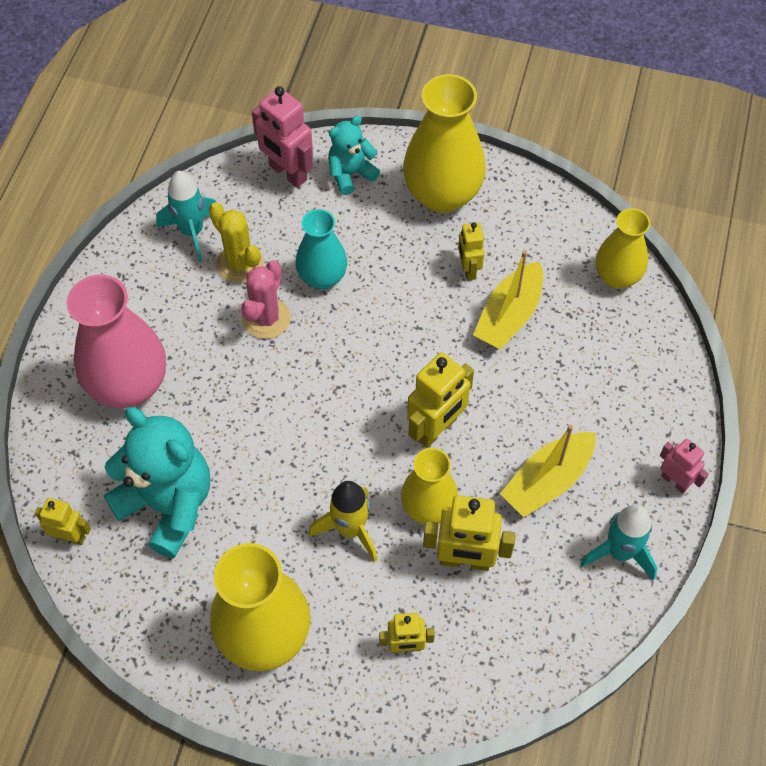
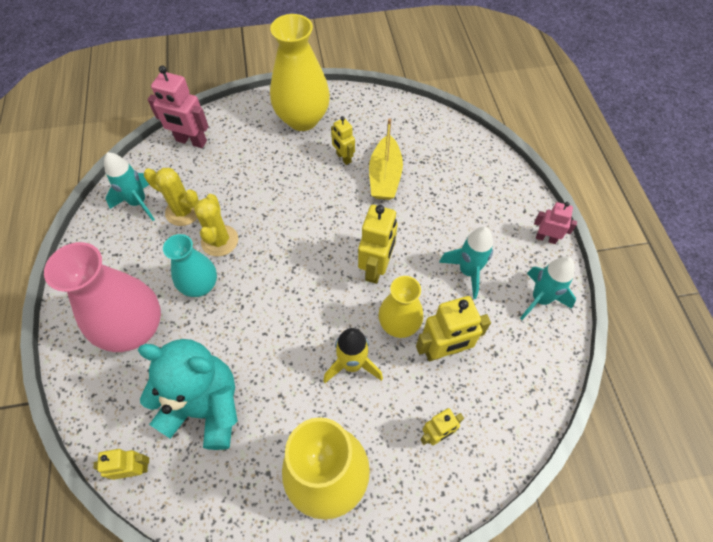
camera: 25 degrees left, 0 degrees up
pink cactus [241,260,290,339] -> yellow cactus [194,194,238,257]
turquoise vase [296,209,347,290] -> turquoise vase moved to [163,234,217,297]
turquoise teddy bear [328,116,380,195] -> none
yellow boat [500,425,596,517] -> turquoise rocket [439,227,493,299]
yellow vase [596,208,650,289] -> none

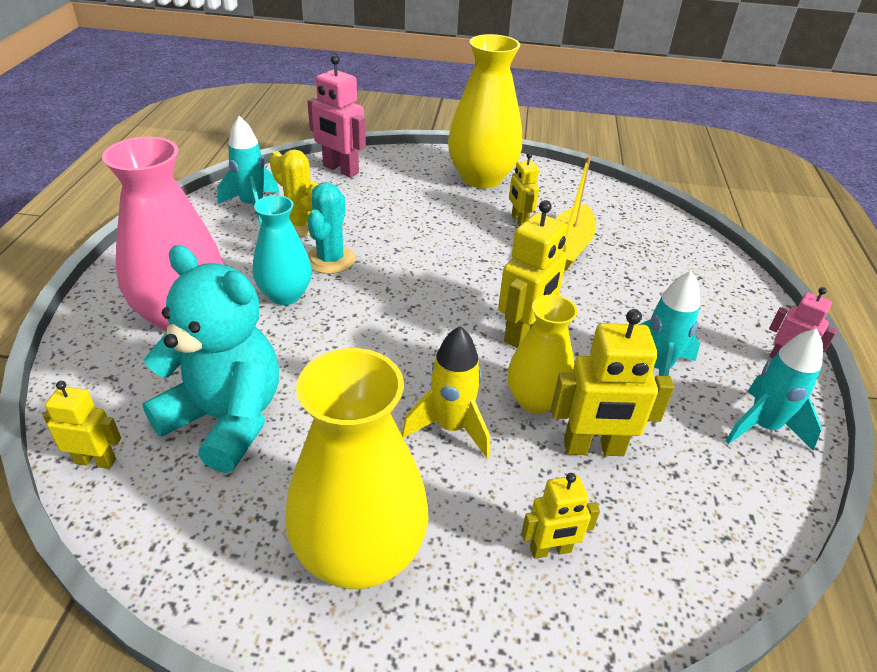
camera: 15 degrees right, 20 degrees down
yellow cactus [194,194,238,257] -> turquoise cactus [308,182,355,274]

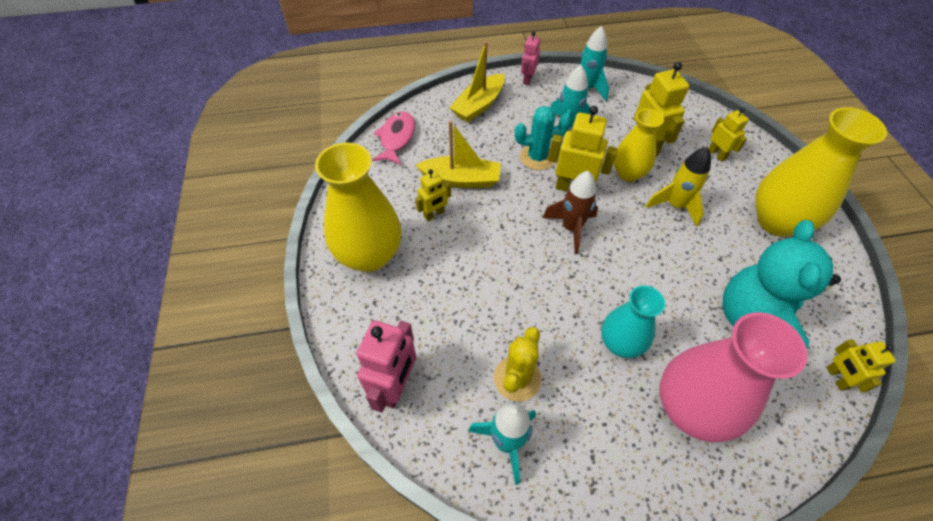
camera: 105 degrees left, 15 degrees up
turquoise cactus [308,182,355,274] -> turquoise cactus moved to [515,106,572,170]
none -> pink fish [372,111,415,165]
none -> yellow boat [449,41,505,122]
none -> brown rocket [543,171,598,254]

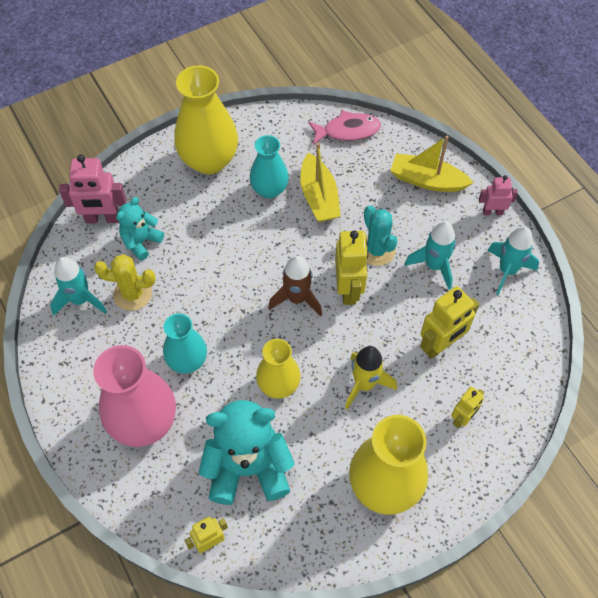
camera: 70 degrees right, 5 degrees up
yellow robot [415,169,451,221] -> turquoise vase [250,135,289,199]
yellow vase [614,109,664,182] -> yellow vase moved to [256,339,301,399]
none -> turquoise teddy bear [116,197,164,261]

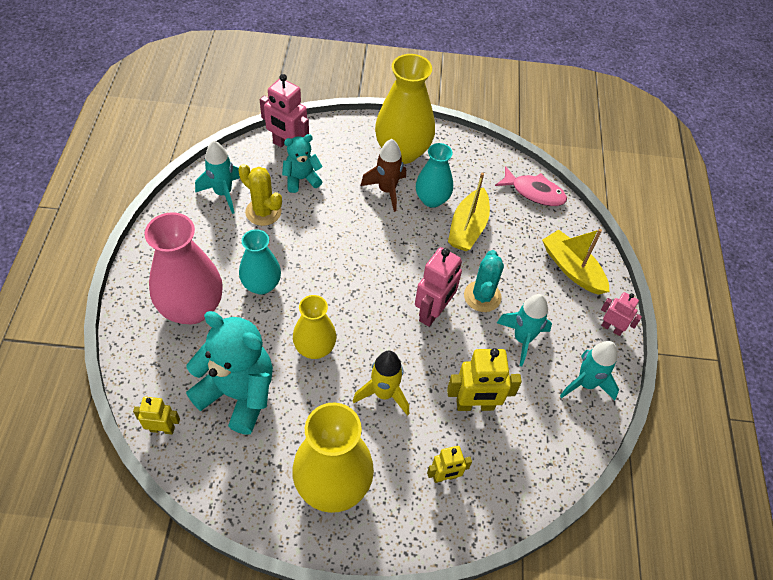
camera: 30 degrees right, 5 degrees down
brown rocket [268,256,322,317] -> brown rocket moved to [361,139,406,212]
yellow robot [335,231,368,305] -> pink robot [415,247,462,327]

